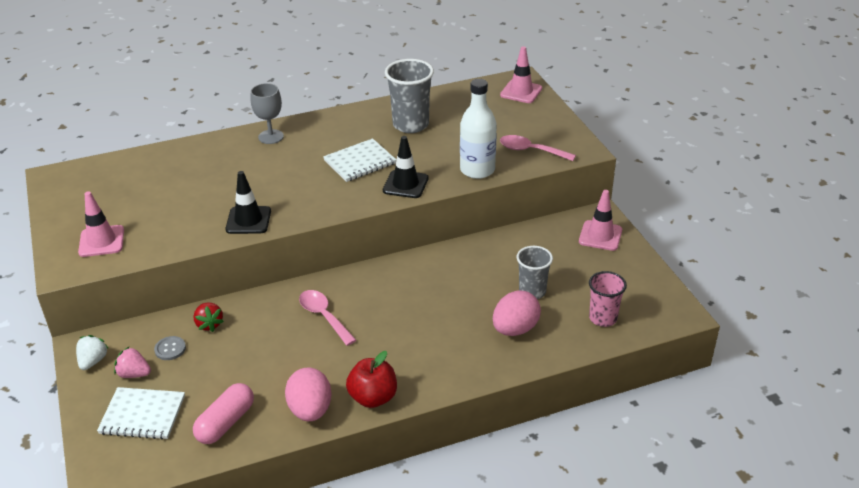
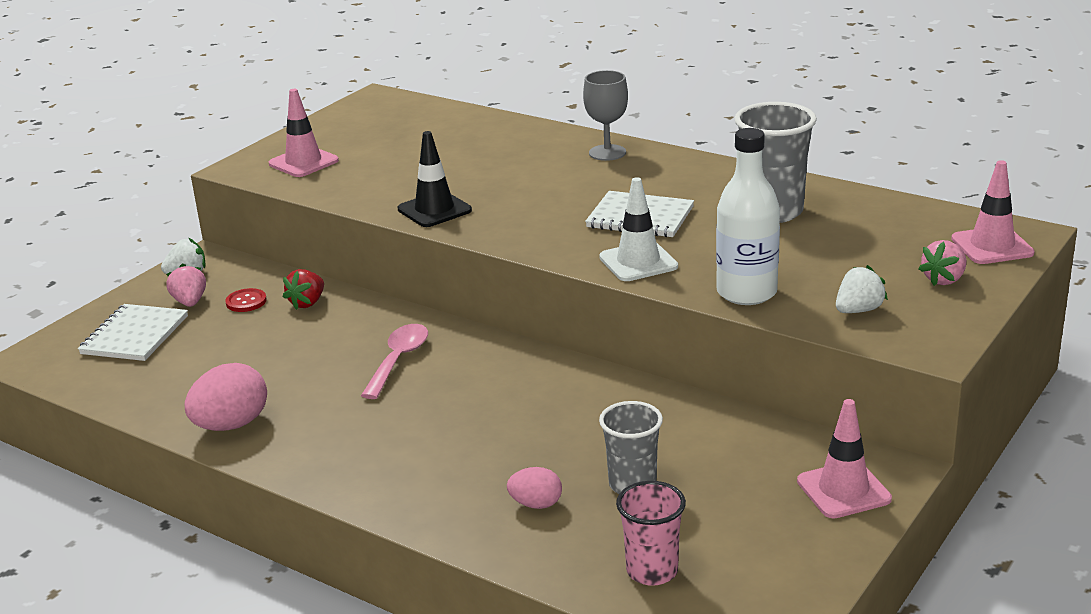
camera: 55 degrees right, 10 degrees down
white notebook [97,387,185,440] -> white notebook turned 45 degrees clockwise [78,304,188,361]
grey button [154,336,186,360] -> red button [225,288,267,312]
pink capsule [193,383,254,444] -> none
red apple [346,351,397,408] -> none
black traffic cone [383,136,429,198] -> white traffic cone [599,177,678,281]
pink egg [493,290,541,336] -> pink egg [507,467,562,509], size x0.58
pink spoon [500,135,576,161] -> white strawberry [836,265,888,313]
none -> pink strawberry [919,240,966,286]

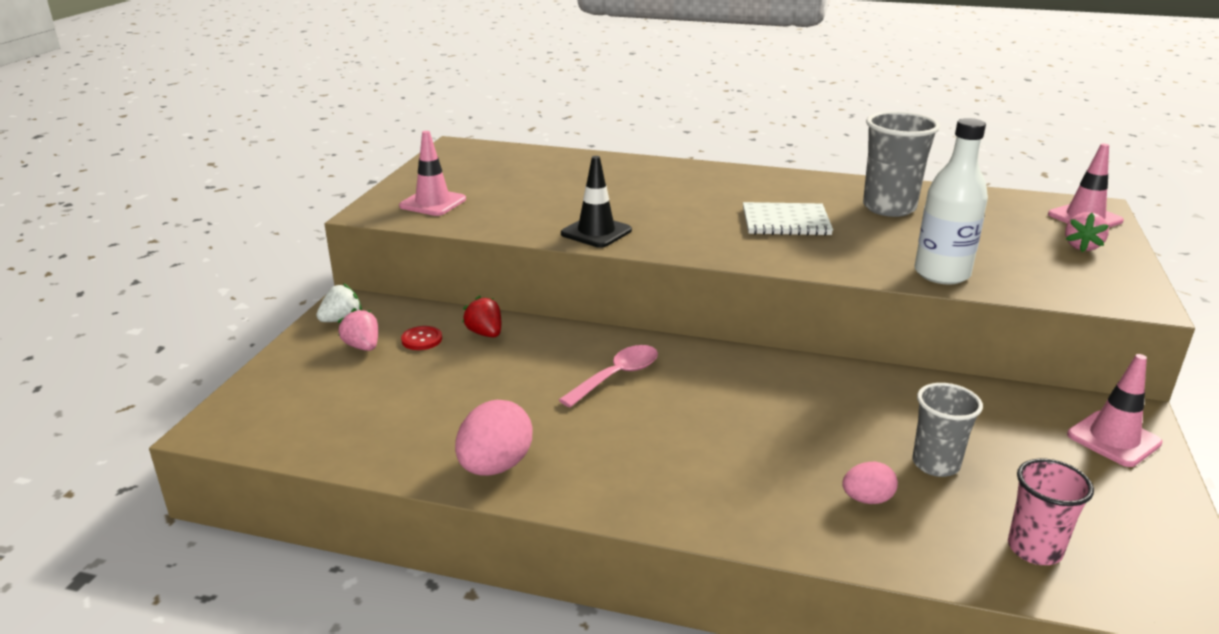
camera: 20 degrees left, 0 degrees up
white notebook [78,304,188,361] -> none
red strawberry [283,269,324,310] -> red strawberry turned 135 degrees clockwise [462,296,501,338]
pink spoon [361,324,428,399] -> pink spoon turned 45 degrees clockwise [559,345,658,407]
grey goblet [583,70,628,161] -> none
white traffic cone [599,177,678,281] -> none
white strawberry [836,265,888,313] -> none

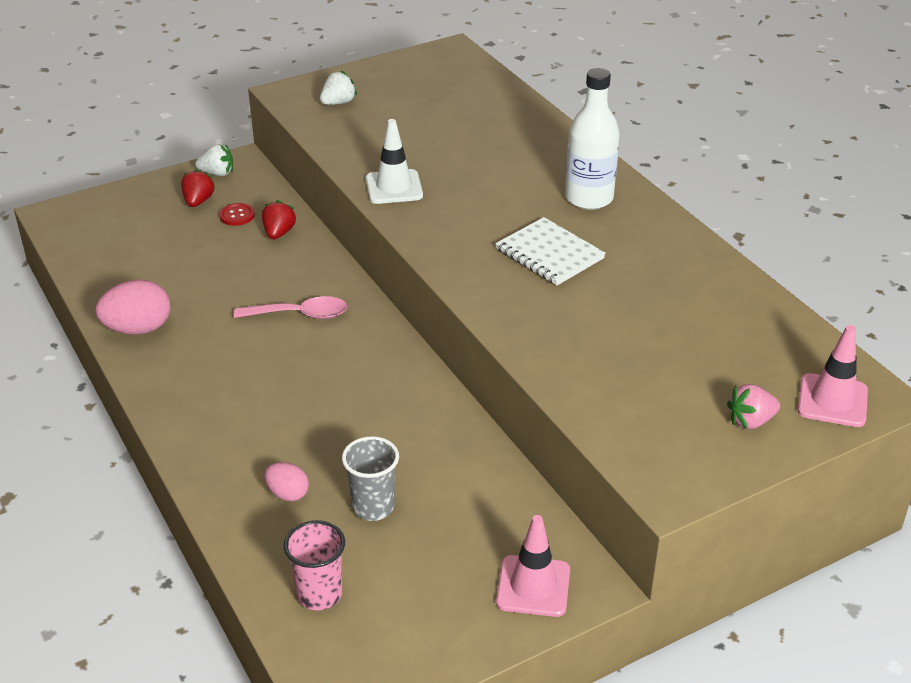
camera: 45 degrees right, 10 degrees up
pink strawberry [338,308,378,351] -> red strawberry [181,169,215,207]
pink traffic cone [399,131,466,216] -> white strawberry [320,70,357,105]
black traffic cone [561,156,632,248] -> white traffic cone [366,119,423,204]
grey cup [863,111,940,217] -> none
white bottle [914,118,988,284] -> white bottle moved to [565,68,620,210]

